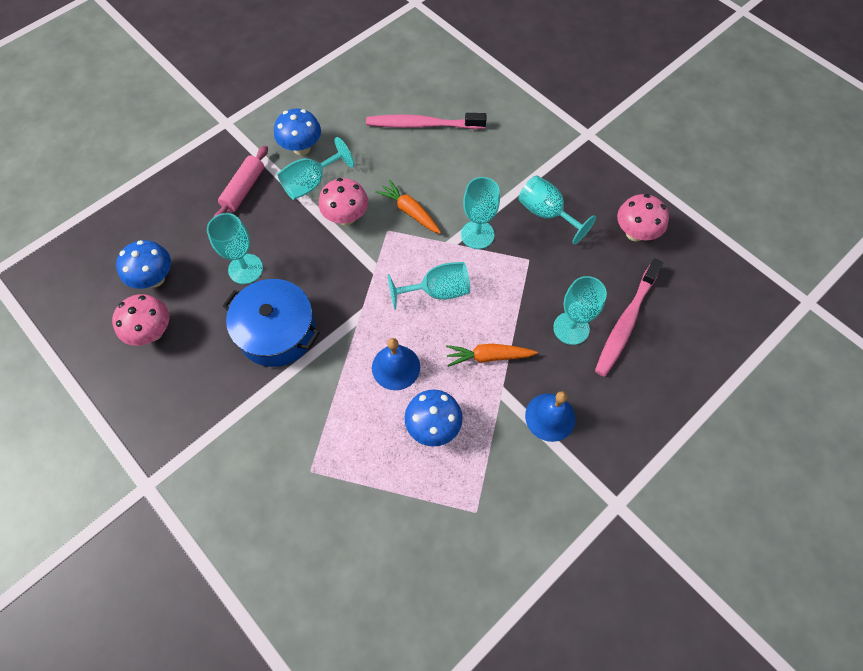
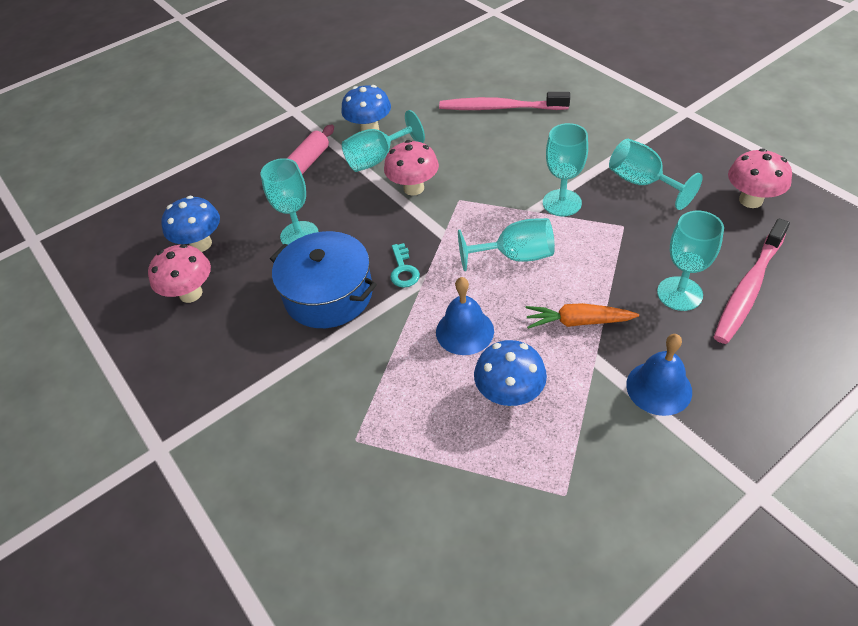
camera: 10 degrees right, 15 degrees down
orange carrot [375,179,441,234] -> none
none -> turquoise key [390,243,420,288]

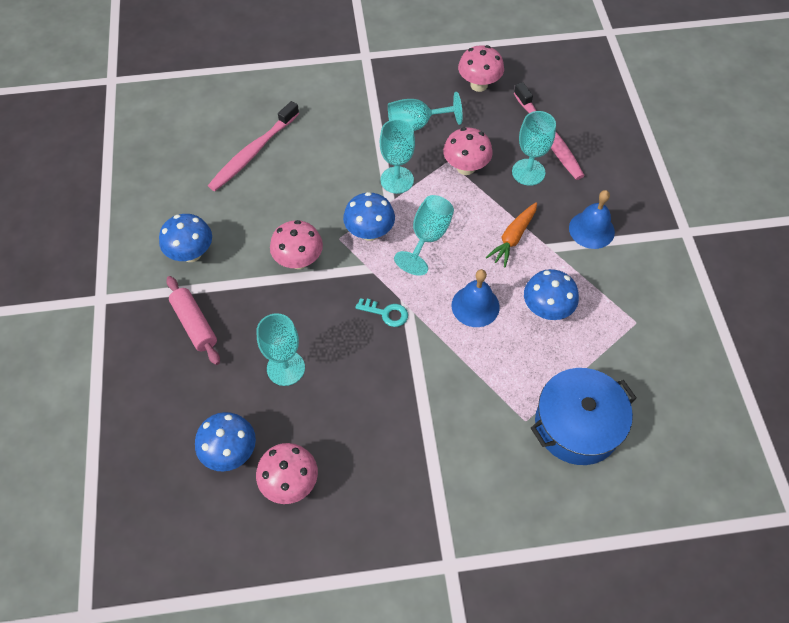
camera: 65 degrees left, 10 degrees up
blue pot [270,231,377,328] -> blue pot moved to [531,368,636,465]
turquoise goblet [342,110,425,172] -> none
none -> blue mushroom [343,192,395,241]
none -> pink mushroom [443,128,493,175]

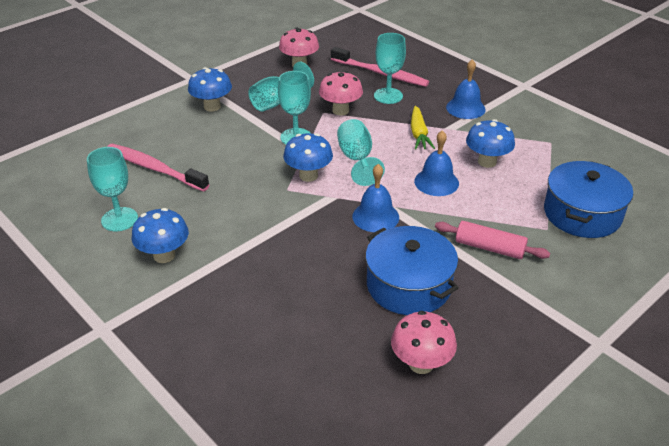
camera: 35 degrees left, 20 degrees down
pink rolling pin [166,276,220,365] -> pink rolling pin moved to [435,221,550,259]
blue mushroom [195,412,256,471] -> blue mushroom moved to [188,67,232,111]
pink toothbrush [208,101,299,191] -> pink toothbrush turned 120 degrees clockwise [107,144,209,192]
turquoise goblet [256,313,305,386] -> turquoise goblet moved to [87,147,138,231]
pink mushroom [270,220,323,269] -> none
turquoise key [355,298,408,327] -> blue bell [352,164,399,232]
orange carrot [486,202,537,268] -> yellow carrot [411,106,435,150]
none -> blue pot [365,226,459,315]

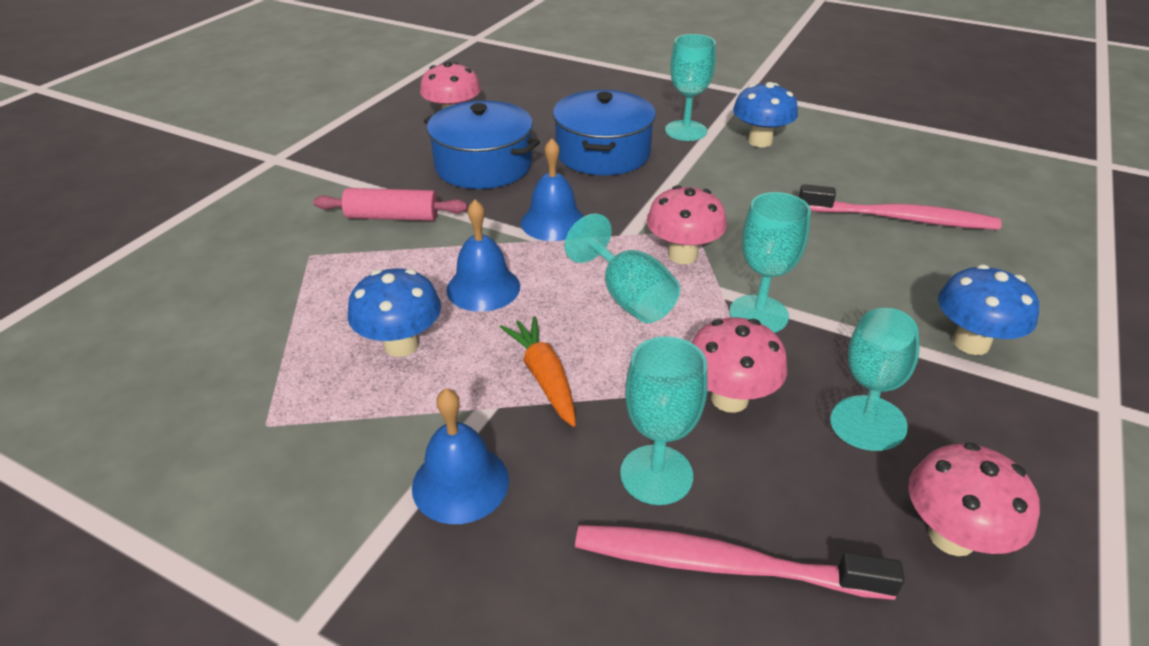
camera: 160 degrees right, 0 degrees up
turquoise goblet [87,147,138,231] -> turquoise goblet moved to [665,34,716,141]
blue mushroom [283,133,333,182] -> pink mushroom [647,185,727,264]
yellow carrot [411,106,435,150] -> orange carrot [500,316,576,427]
blue pot [544,161,633,238] -> blue pot moved to [553,90,656,175]

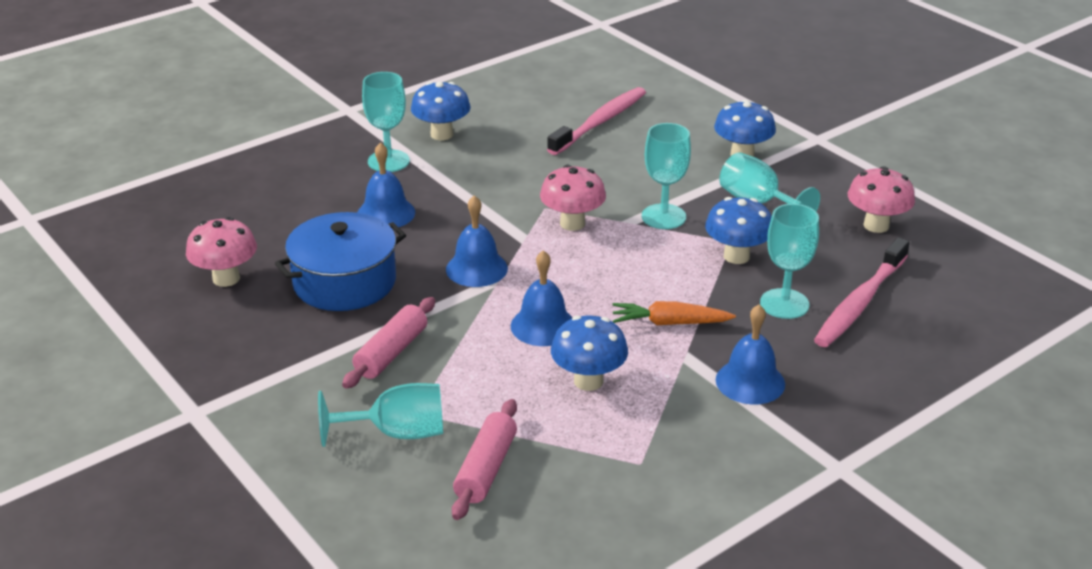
camera: 65 degrees left, 5 degrees down
blue pot [553,90,656,175] -> blue bell [357,142,415,227]
turquoise goblet [565,213,680,323] -> turquoise goblet moved to [318,383,443,447]
pink mushroom [692,317,787,413] -> blue mushroom [705,197,772,264]
none -> pink rolling pin [452,399,517,520]

